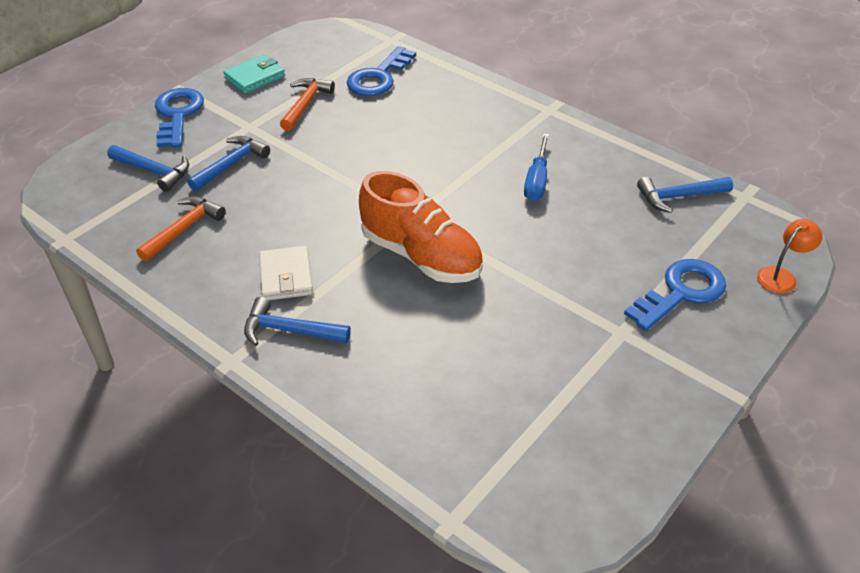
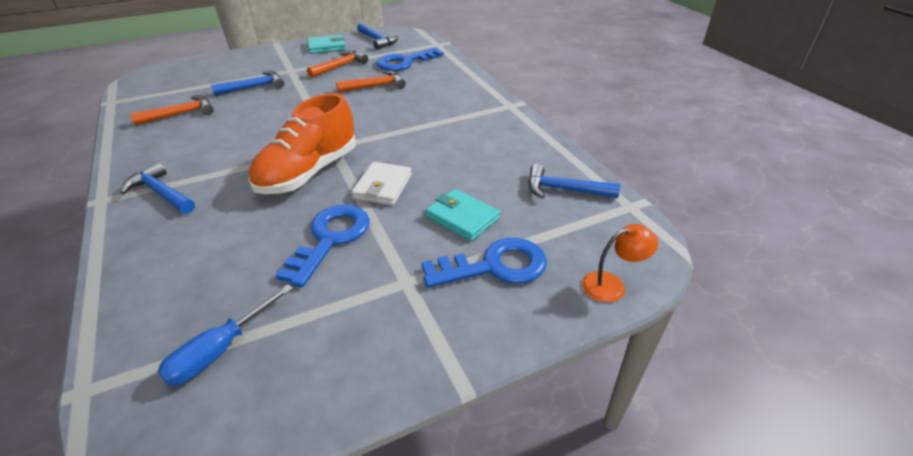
camera: 25 degrees right, 5 degrees down
blue hammer [107,145,189,192] -> blue hammer moved to [357,23,398,50]
blue key [155,88,204,147] -> blue key moved to [276,205,370,288]
white wallet [259,246,313,300] -> white wallet moved to [351,162,412,206]
orange shoe [359,171,483,283] -> orange shoe turned 60 degrees clockwise [248,93,356,194]
blue screwdriver [524,133,549,201] -> blue screwdriver moved to [157,284,293,386]
none -> orange hammer [336,70,406,93]
none -> turquoise wallet [426,189,500,241]

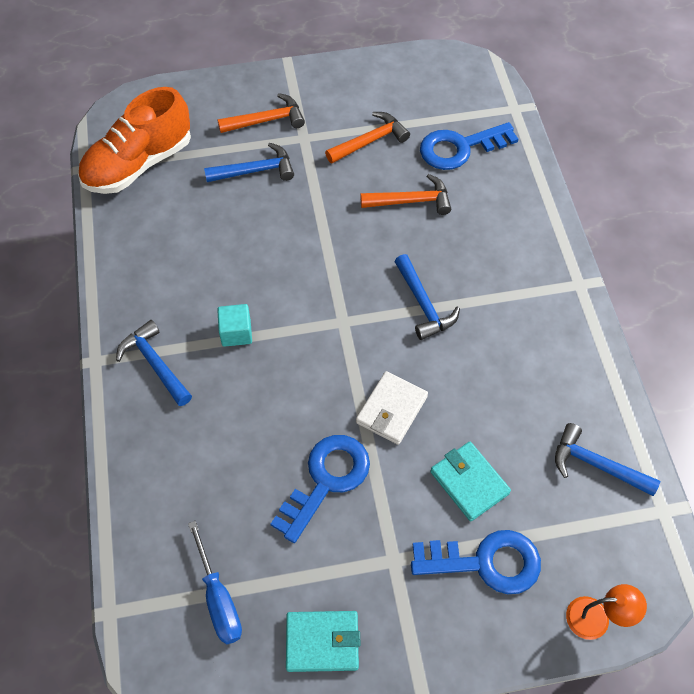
camera: 15 degrees right, 20 degrees up
orange hammer [130,95,214,126] -> orange hammer moved to [217,93,305,133]
blue screwdriver [157,284,293,386] -> blue screwdriver turned 75 degrees counterclockwise [188,521,242,645]
orange shoe [248,93,356,194] -> orange shoe moved to [78,87,191,194]
turquoise wallet [307,35,346,54] -> turquoise wallet moved to [286,611,361,672]
blue hammer [357,23,398,50] -> blue hammer moved to [394,254,460,340]
none -> turquoise cube [217,304,252,347]

